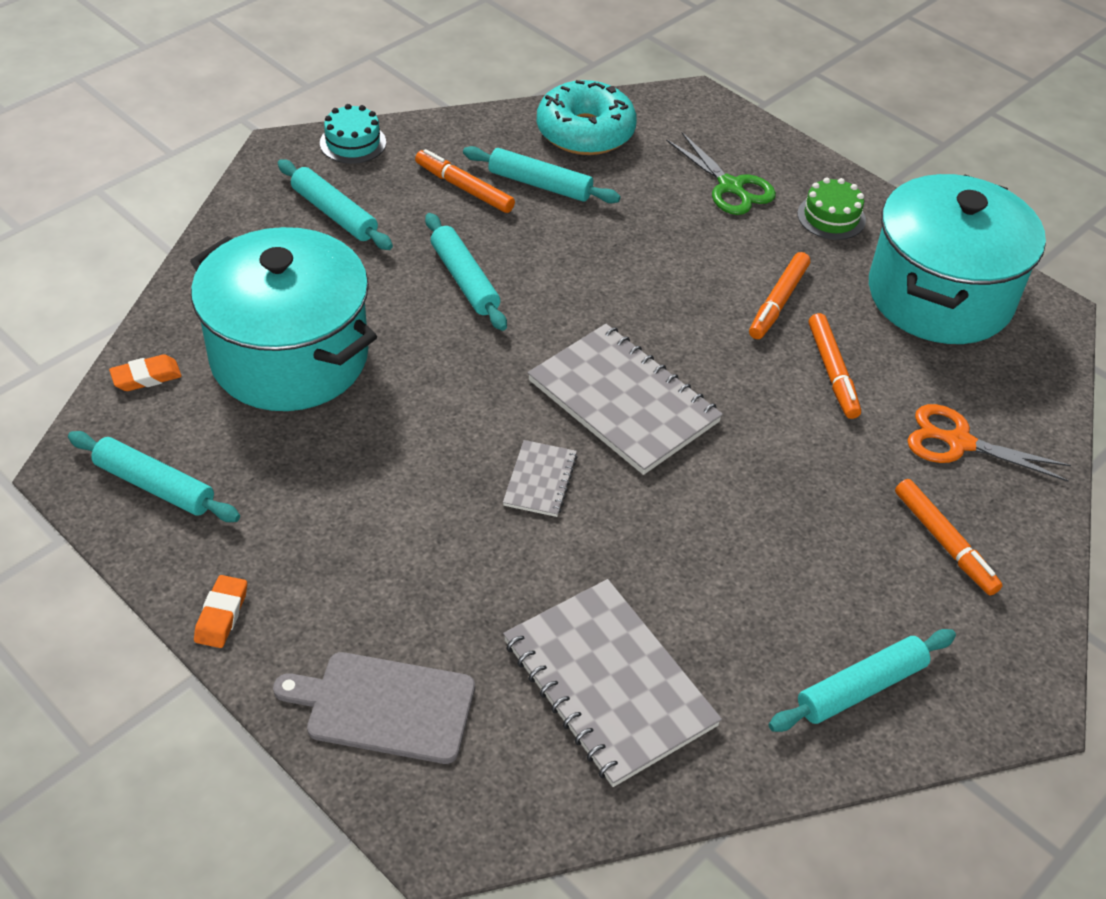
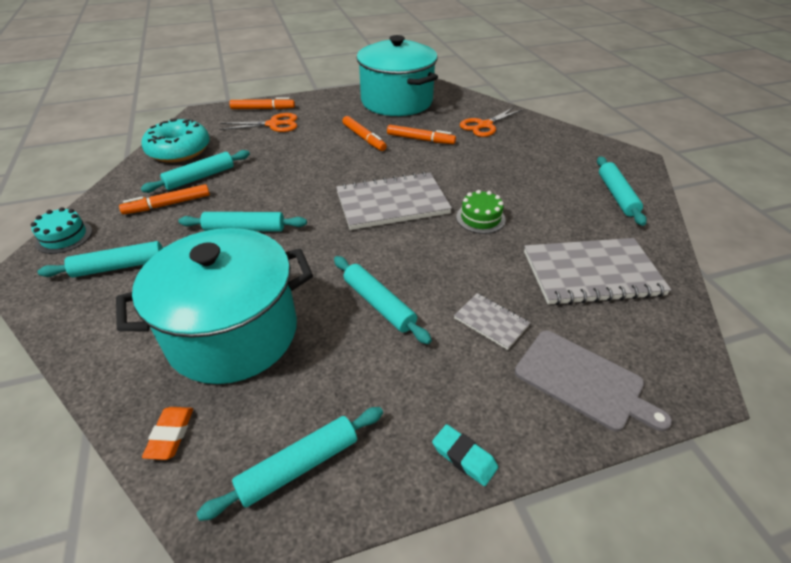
camera: 60 degrees left, 5 degrees down
orange eraser [194,575,247,648] -> turquoise eraser [432,424,498,486]
grey cutting board [273,652,475,764] -> grey cutting board turned 90 degrees counterclockwise [515,330,672,432]
grey notebook [503,440,578,517] -> grey notebook moved to [454,293,531,350]
green scissors [666,132,776,215] -> orange scissors [219,113,297,132]
green cake [797,178,866,240] -> green cake moved to [456,190,506,234]
orange marker [895,479,1003,595] -> orange marker moved to [229,97,295,109]
none -> turquoise rolling pin [334,256,432,344]

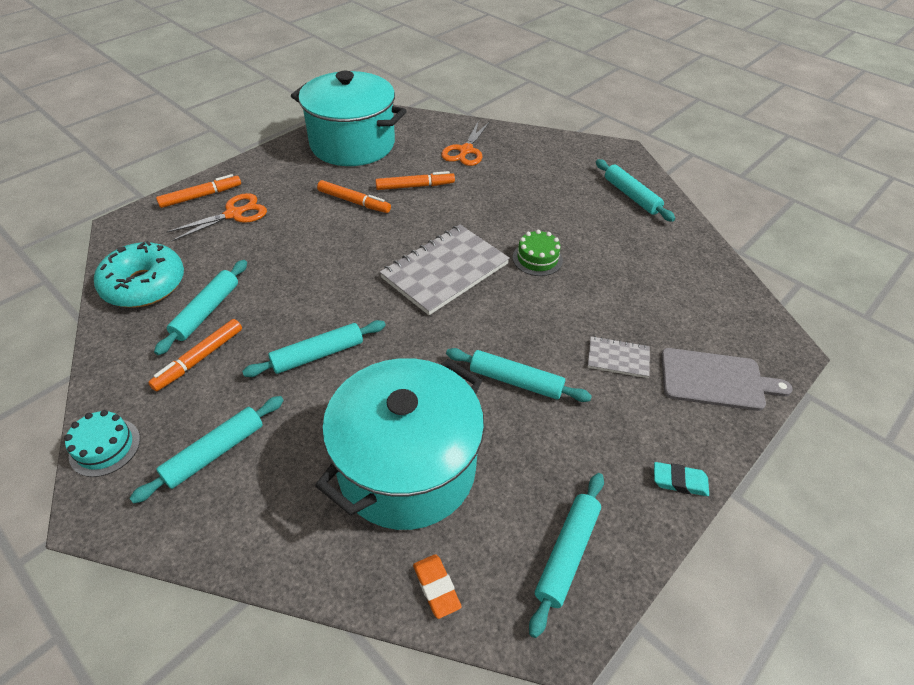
camera: 30 degrees left, 5 degrees up
grey notebook [524,238,671,305] -> none

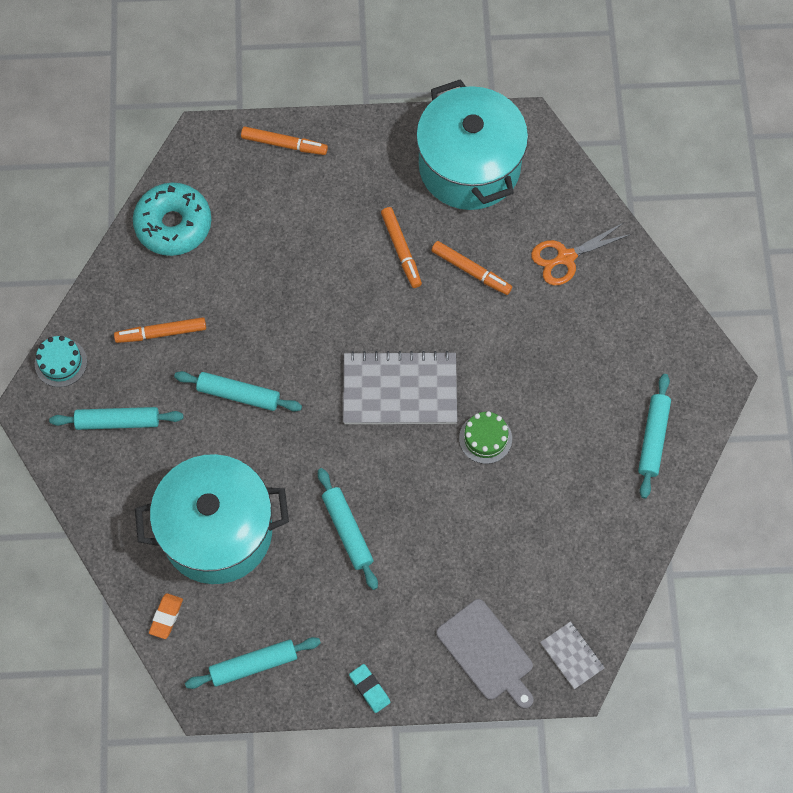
camera: 45 degrees right, 20 degrees up
turquoise rolling pin [154,260,247,355] -> none
orange scissors [166,193,267,241] -> none
grey notebook [588,336,650,378] -> grey notebook moved to [540,621,605,689]

